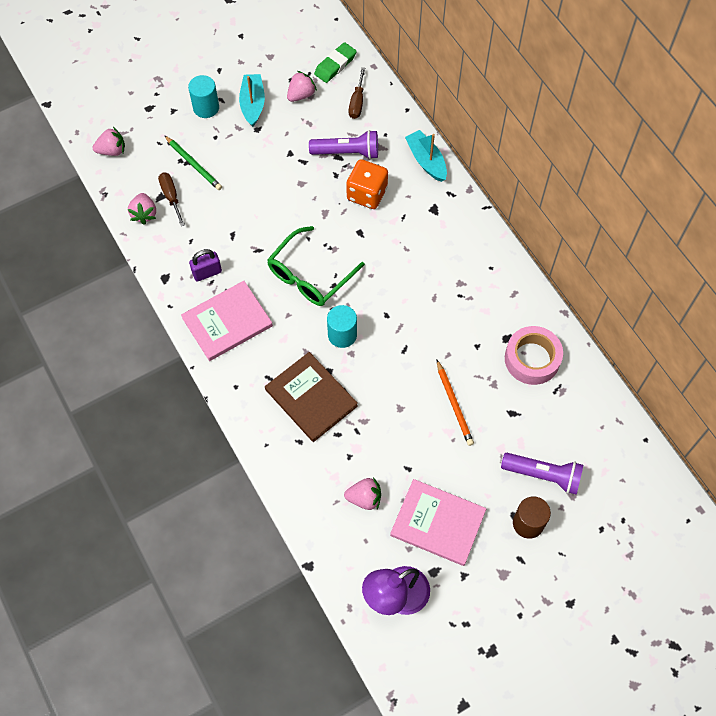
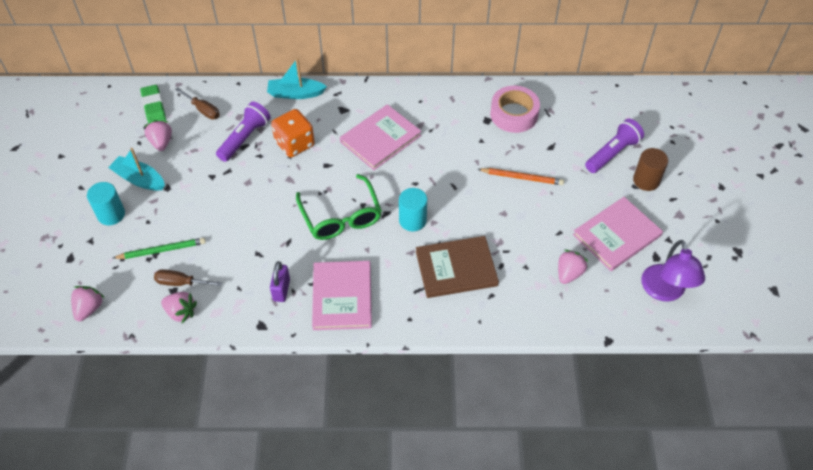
camera: 60 degrees left, 10 degrees down
none -> pink book [340,104,422,170]

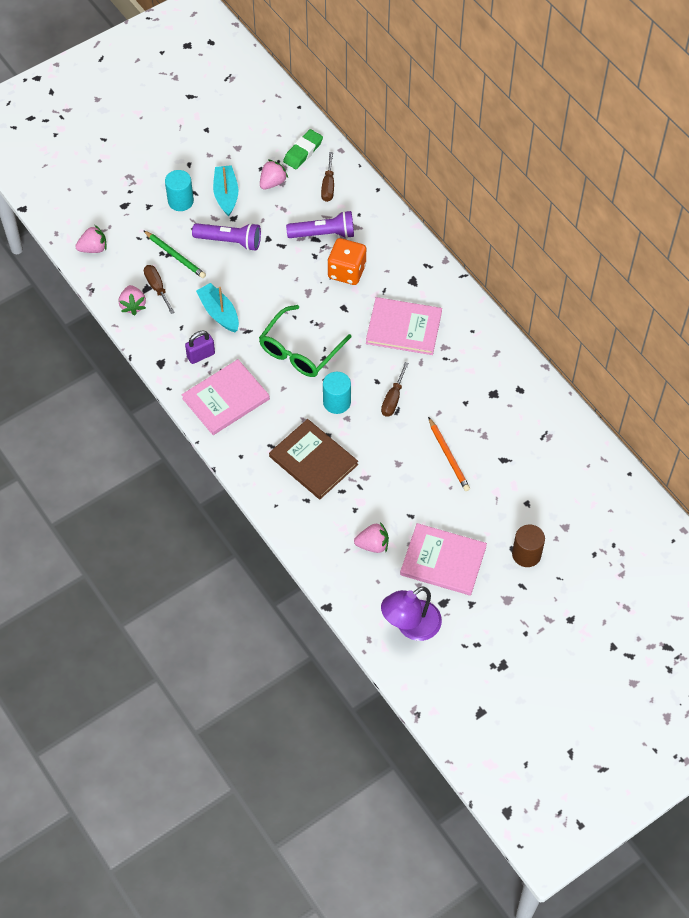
camera: 55 degrees right, 5 degrees up
turquoise boat [267,58,327,99] -> turquoise boat moved to [196,283,239,332]
pink tape [490,86,540,133] -> none
purple flashlight [585,119,644,173] -> purple flashlight moved to [192,223,261,251]
none -> brown screwdriver [381,362,409,417]

